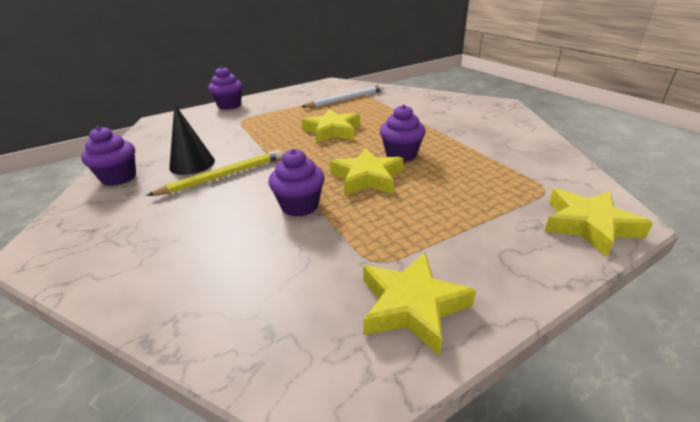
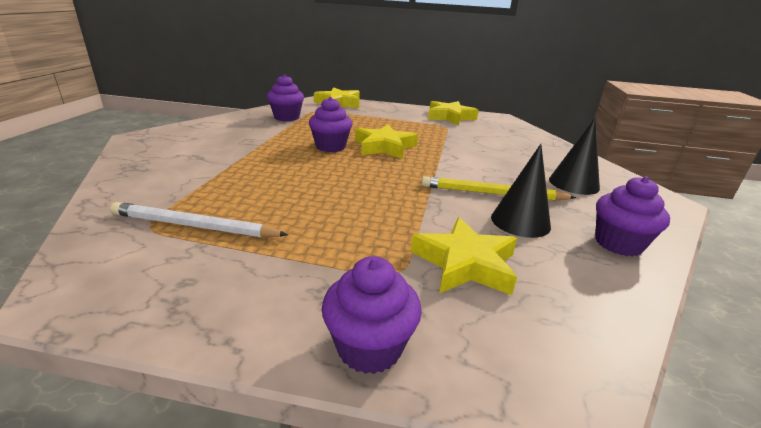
camera: 140 degrees left, 5 degrees down
purple cupcake [268,149,325,217] -> purple cupcake moved to [267,74,304,121]
yellow star [301,109,360,144] -> yellow star moved to [411,217,517,295]
none -> black cone [549,118,600,195]

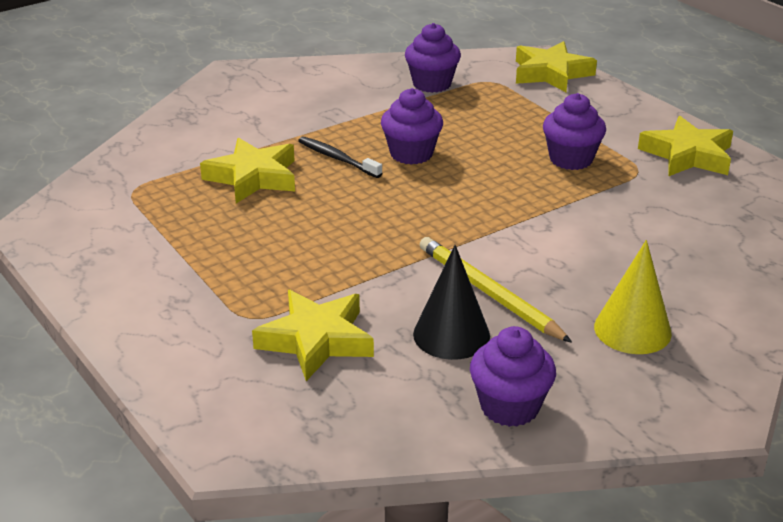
camera: 45 degrees right, 5 degrees up
white pencil [110,202,288,238] -> none
purple cupcake [322,256,422,374] -> purple cupcake moved to [543,93,606,170]
yellow star [355,124,418,159] -> yellow star moved to [200,138,295,203]
black cone [549,118,600,195] -> yellow cone [594,240,672,354]
none -> black toothbrush [298,137,383,178]

